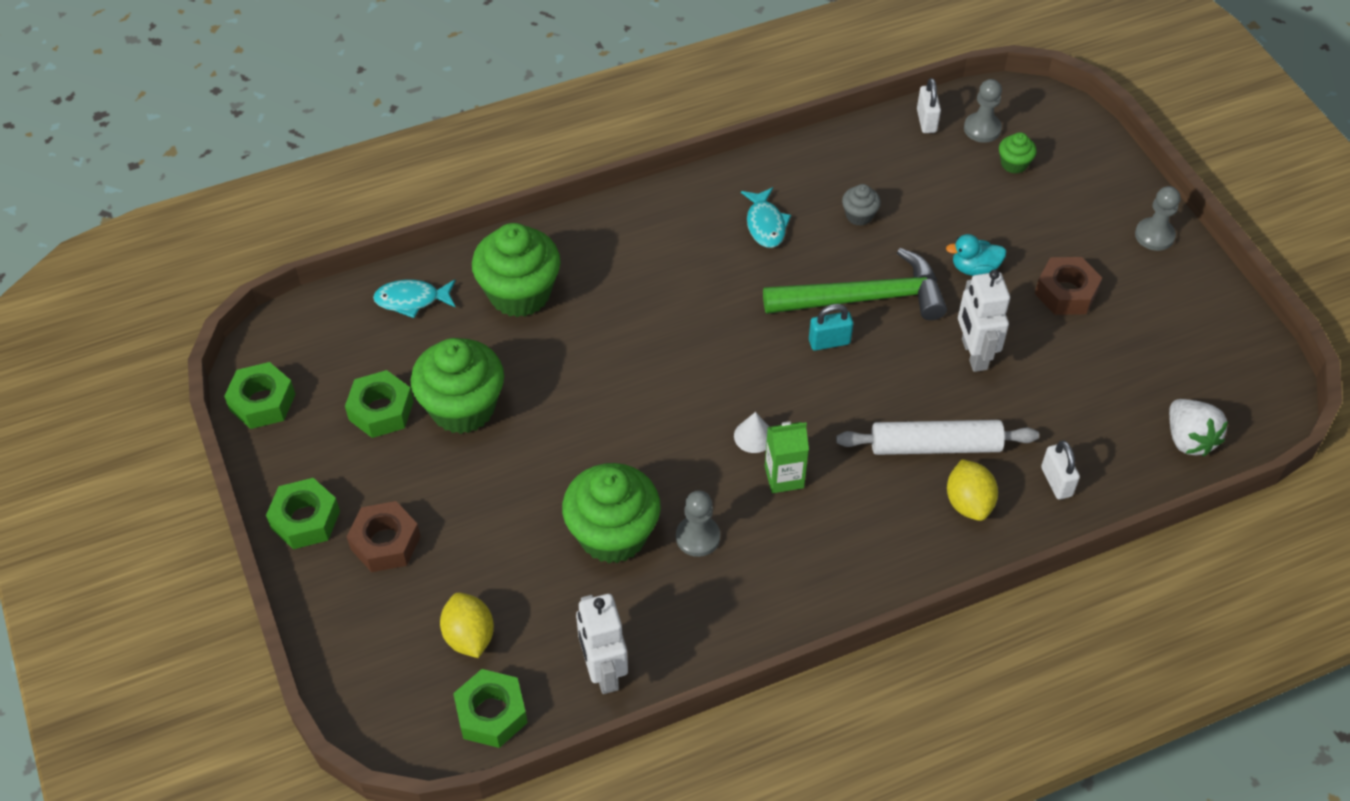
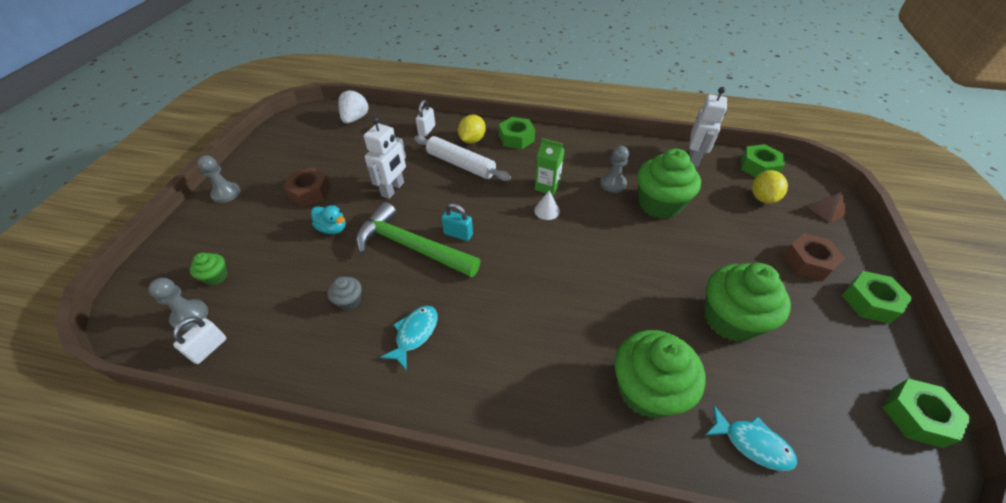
camera: 145 degrees left, 5 degrees down
green nut [345,370,414,438] -> green nut moved to [499,117,535,149]
none -> brown pyramid [808,192,847,223]

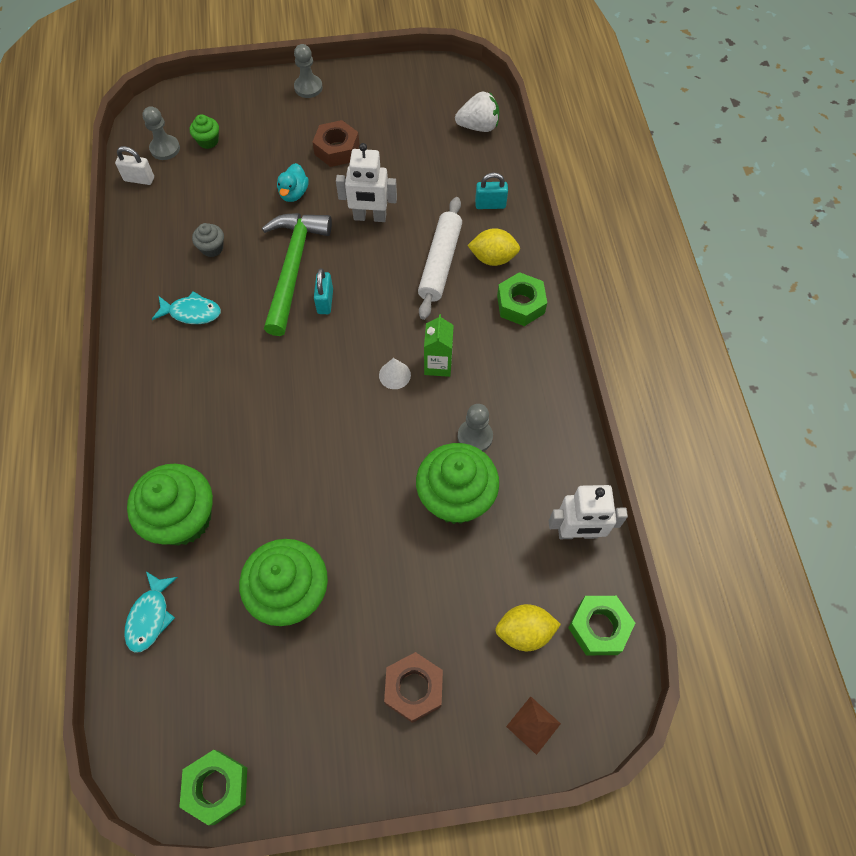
camera: 70 degrees right, 15 degrees up
white padlock [416,100,435,137] -> turquoise padlock [475,172,508,209]
green nut [842,271,912,324] -> none

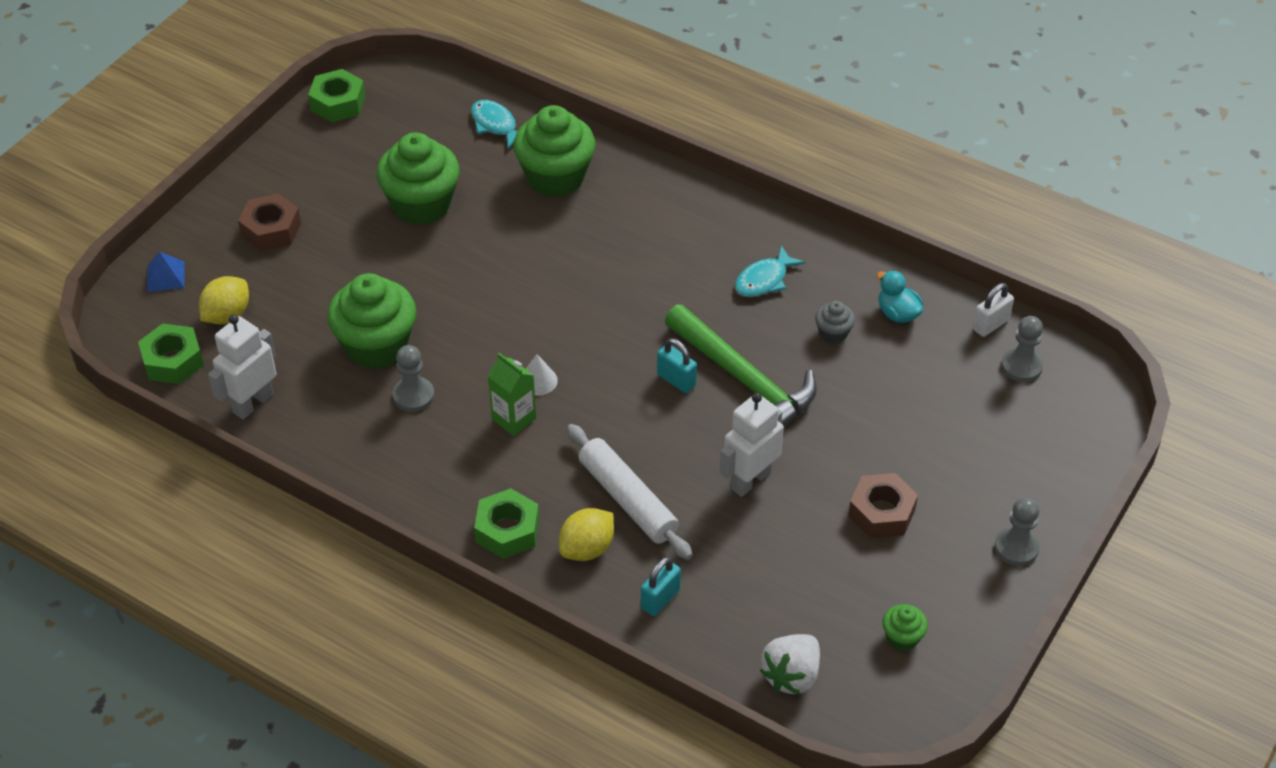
camera: 130 degrees right, 15 degrees down
green cupcake [190,114,219,149] -> green cupcake moved to [882,604,928,651]
turquoise duck [277,163,309,202] -> turquoise duck moved to [877,271,923,323]
brown pyramid [506,696,561,755] -> blue pyramid [147,252,185,292]

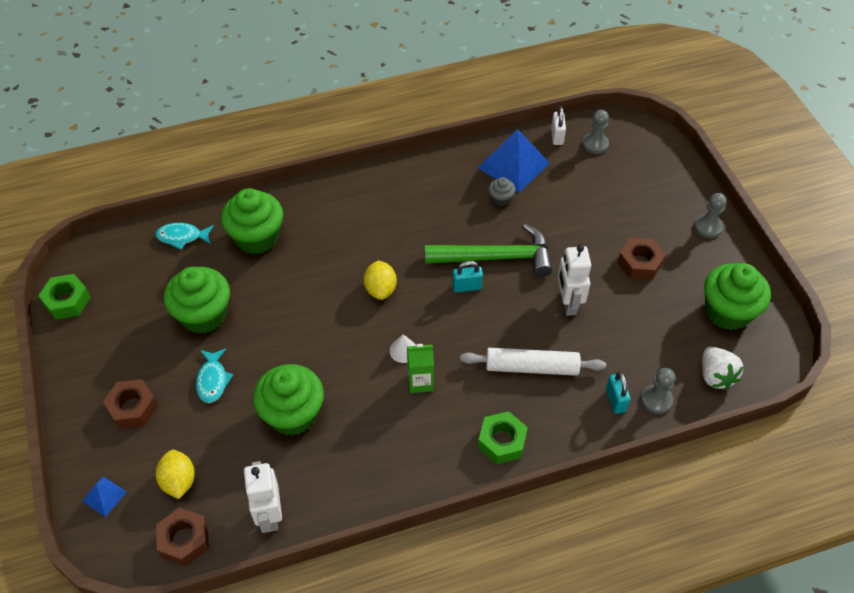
camera: 50 degrees left, 5 degrees up
green nut [138,323,204,384] -> brown nut [156,508,209,566]
grey pawn [393,345,434,412] -> grey pawn moved to [641,368,675,414]
yellow lemon [559,508,614,561] -> yellow lemon moved to [364,260,397,300]
turquoise fish [735,246,806,297] -> turquoise fish moved to [196,348,233,403]
turquoise duck [877,271,923,323] -> blue pyramid [478,129,550,193]
green cupcake [882,604,928,651] -> green cupcake [704,263,771,330], size x2.19

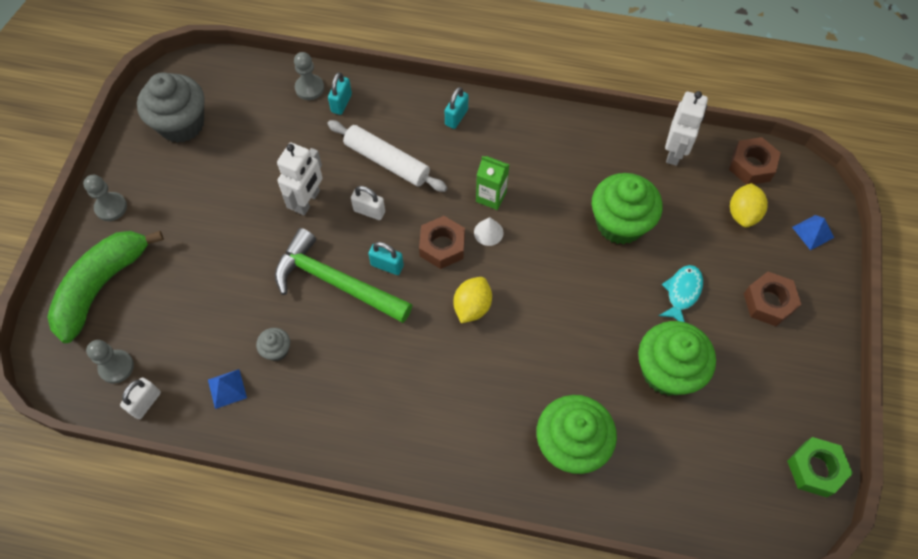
camera: 150 degrees left, 10 degrees up
turquoise fish [155,223,214,250] -> none
blue pyramid [478,129,550,193] -> blue pyramid [208,369,247,409], size x0.48
green nut [478,411,528,464] -> turquoise padlock [445,87,468,129]
brown nut [617,238,665,280] -> brown nut moved to [419,216,465,269]
white strawberry [702,347,744,390] -> none
green cupcake [704,263,771,330] -> grey cupcake [137,72,205,143]
none -> green banana [47,231,164,343]
none -> white padlock [351,186,385,220]

